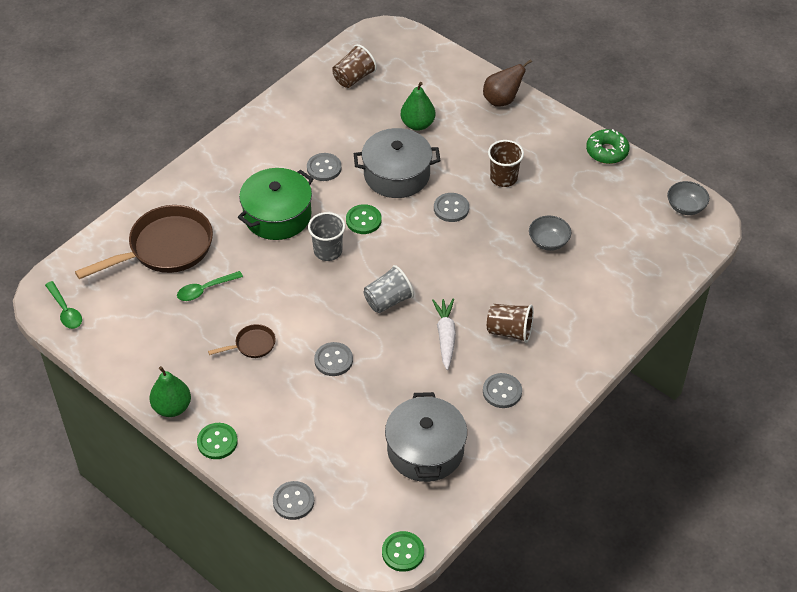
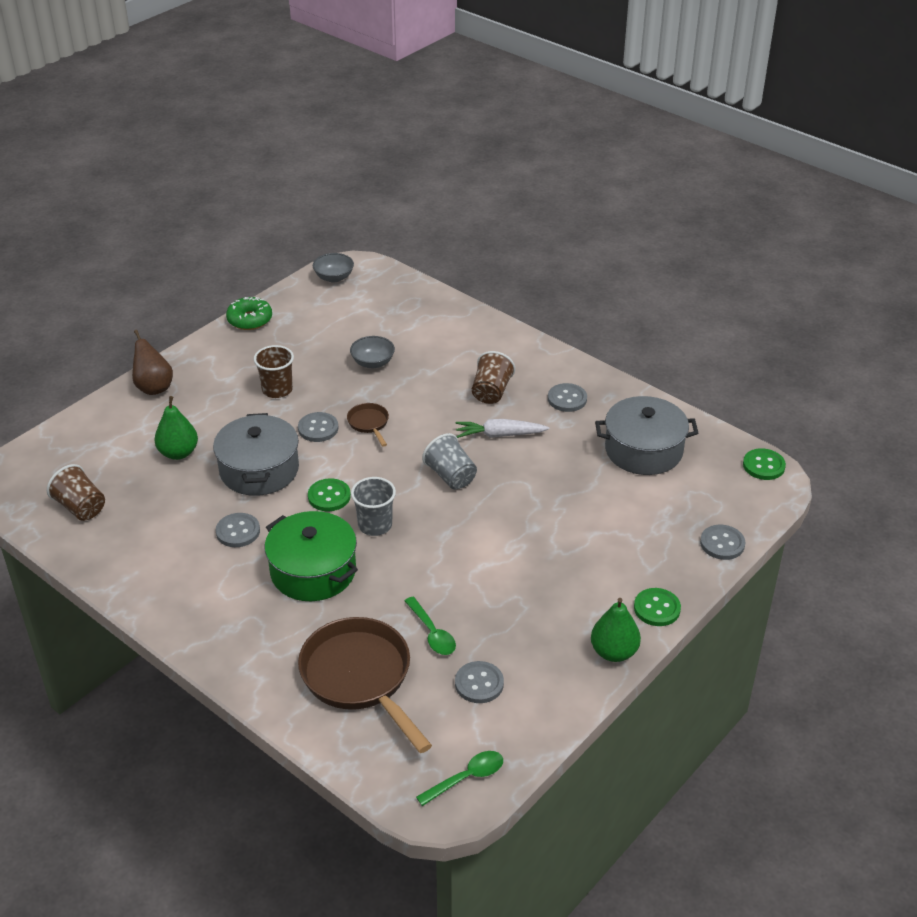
camera: 90 degrees left, 10 degrees down
brown pan [208,324,276,358] -> brown pan moved to [347,403,389,447]
grey button [314,342,353,376] -> grey button moved to [455,661,504,703]

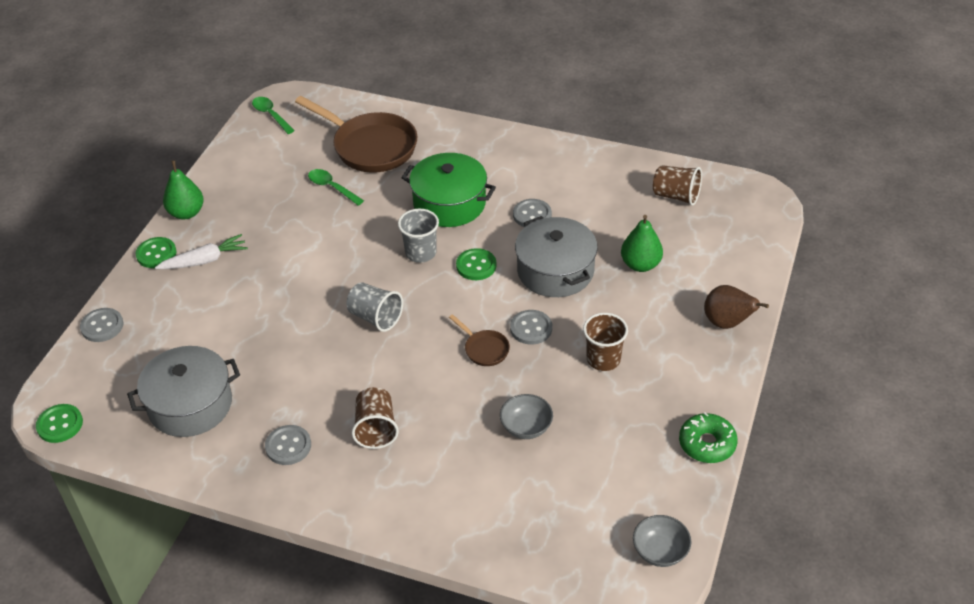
camera: 160 degrees right, 5 degrees up
green spoon [416,751,503,806] -> green spoon turned 105 degrees clockwise [252,97,295,134]
grey button [455,661,504,703] -> none
white carrot [456,419,549,438] -> white carrot moved to [155,234,248,269]

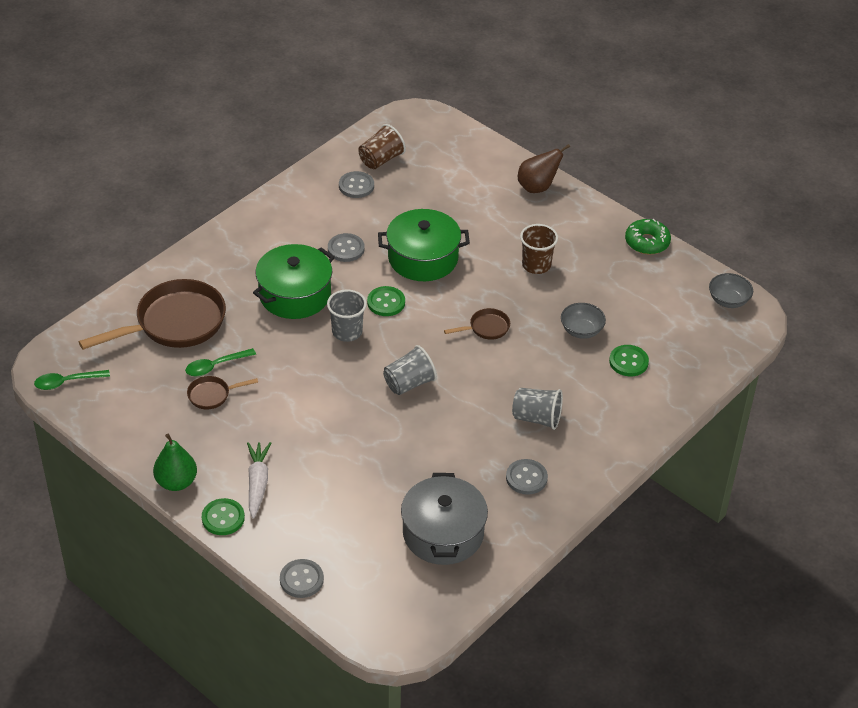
camera: 70 degrees left, 0 degrees up
green button [36,404,83,443] -> green button moved to [609,345,649,376]
brown cup [352,387,399,449] -> grey cup [512,388,563,430]
grey button [510,310,552,345] -> grey button moved to [339,171,374,198]
grey pot [515,216,598,297] -> green pot [378,209,470,281]
green pear [621,215,663,272] -> none
none -> brown pan [187,376,258,409]

